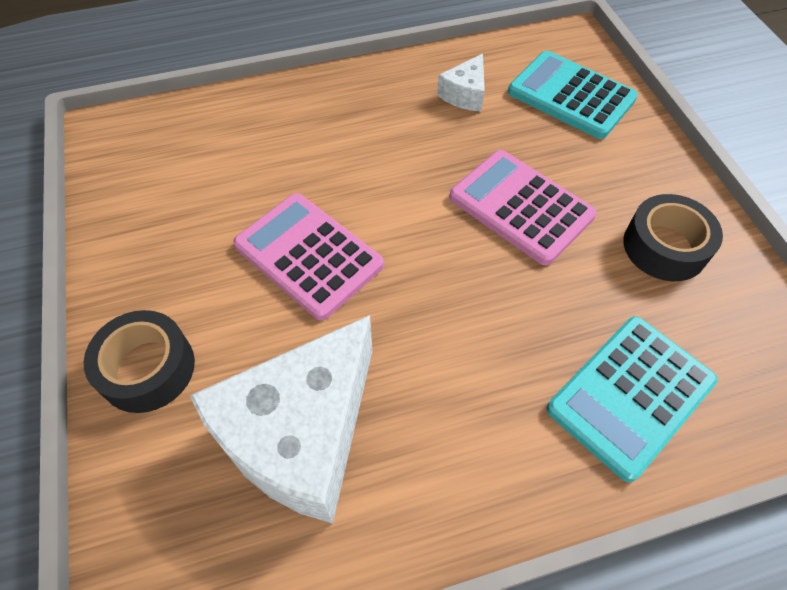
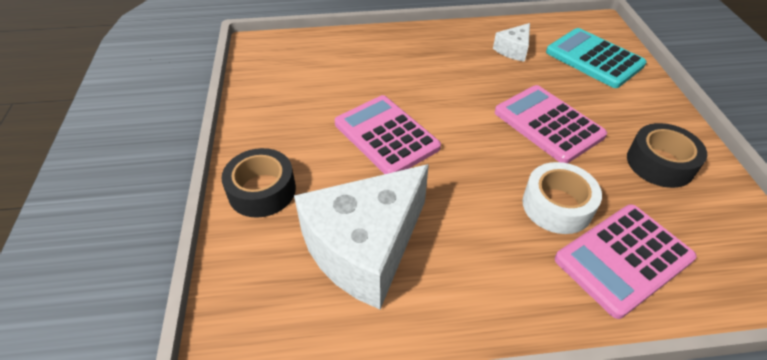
camera: 10 degrees right, 10 degrees down
turquoise calculator [546,316,717,482] -> pink calculator [555,204,697,319]
none -> white tape [522,162,602,234]

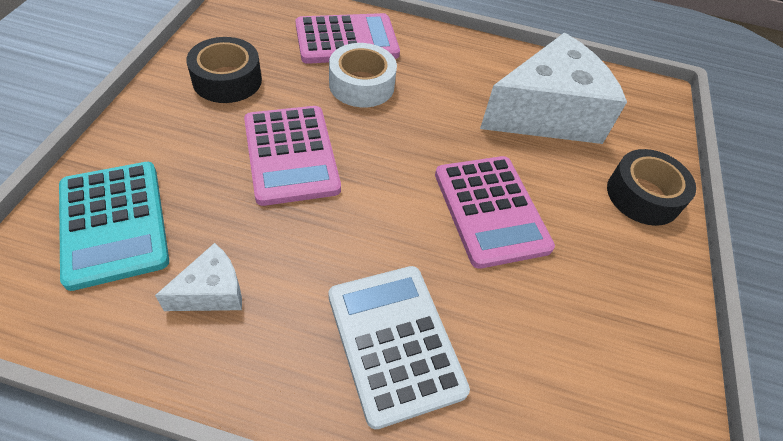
camera: 165 degrees left, 5 degrees up
none -> white calculator [329,266,470,429]

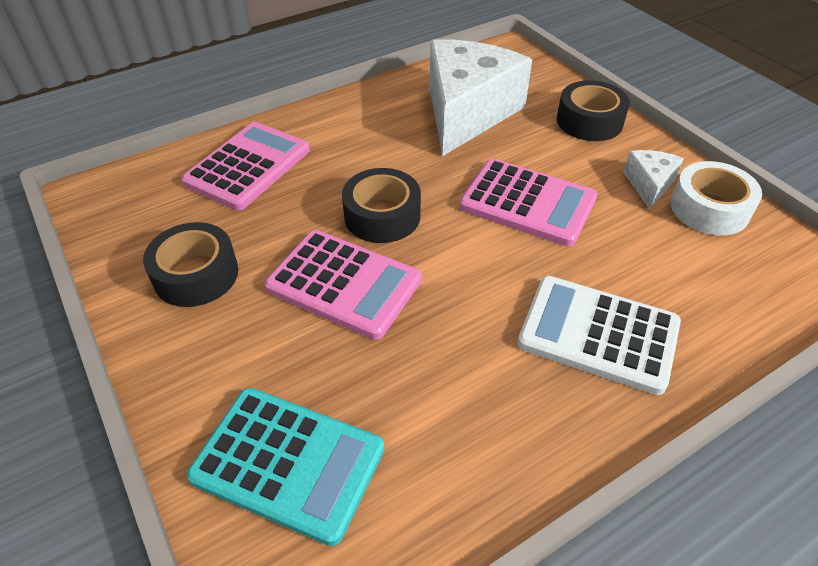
camera: 40 degrees left, 5 degrees down
white cheese [155,243,242,311] -> white cheese moved to [623,150,684,209]
white tape [329,43,397,107] -> white tape moved to [670,161,762,236]
none -> black tape [342,168,421,243]

